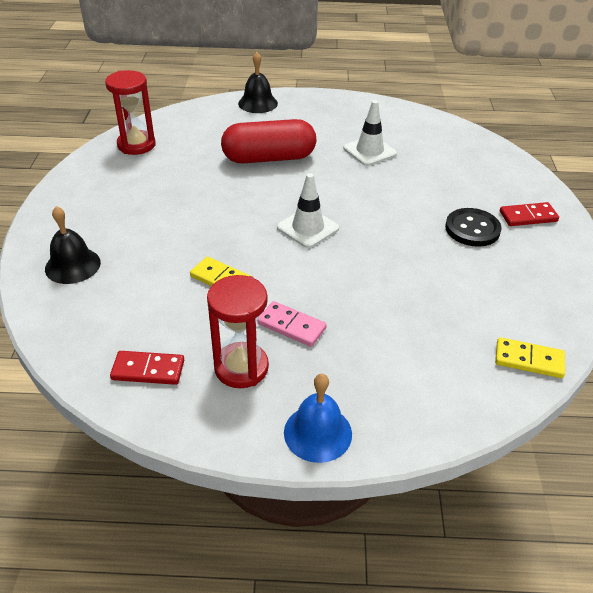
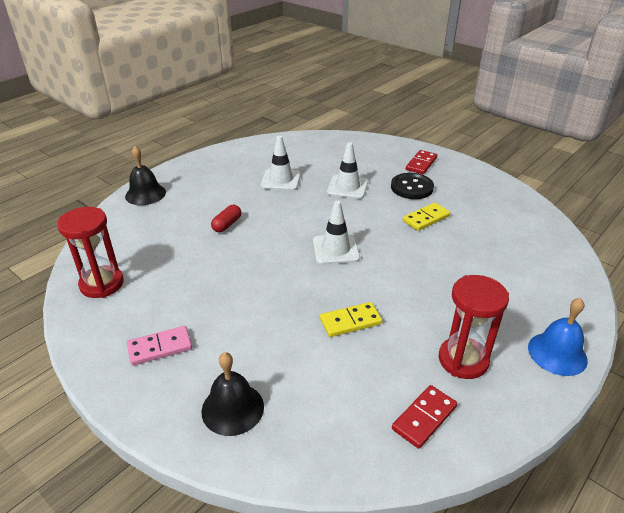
camera: 50 degrees left, 5 degrees down
red capsule [221,119,316,164] -> red capsule [211,205,241,232], size x0.43
pink domino [257,301,327,347] -> pink domino moved to [127,326,192,366]
yellow domino [495,337,565,378] -> yellow domino moved to [403,203,450,231]
none -> white traffic cone [327,142,368,199]

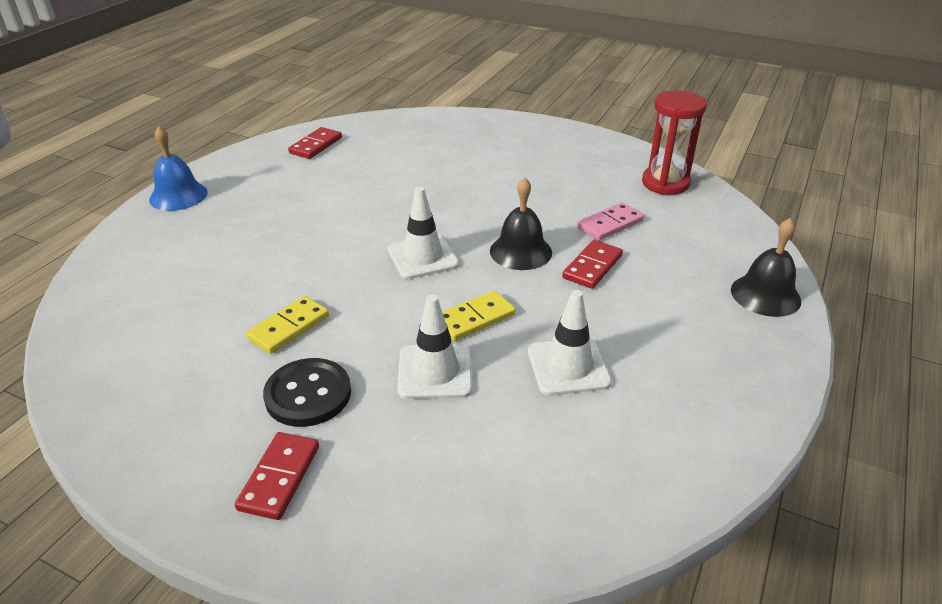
camera: 165 degrees right, 0 degrees up
pink domino [127,326,192,366] -> pink domino moved to [577,202,644,241]
black bell [201,352,264,436] -> black bell moved to [490,177,552,270]
red capsule [211,205,241,232] -> red domino [562,240,623,289]
yellow domino [320,302,382,337] -> yellow domino moved to [442,290,516,341]
red hourglass [439,275,509,379] -> none

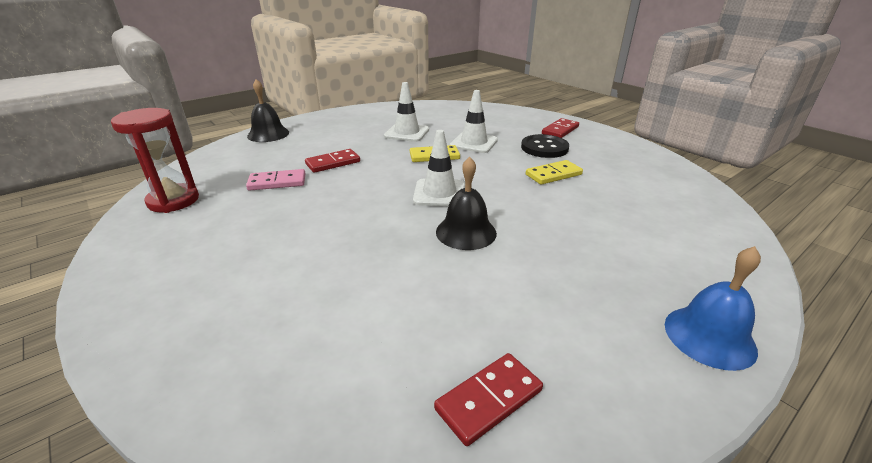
camera: 155 degrees left, 5 degrees down
black bell [490,177,552,270] -> black bell moved to [436,157,497,250]

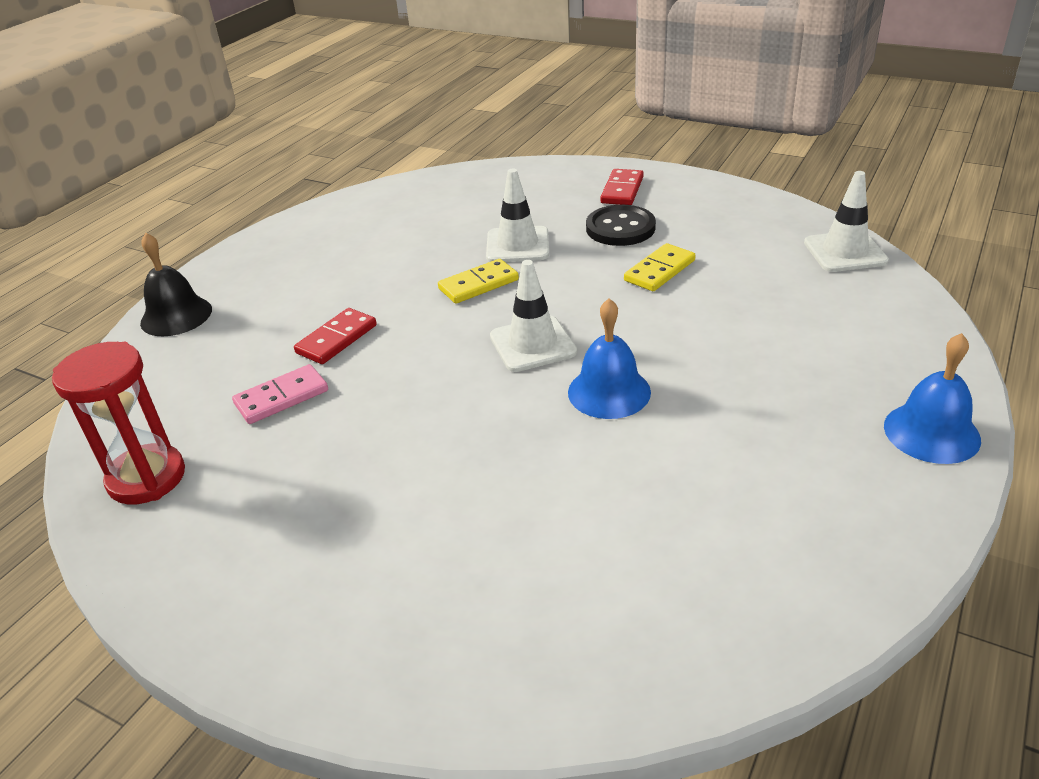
camera: 20 degrees left, 5 degrees up
white traffic cone [384,82,429,142] -> white traffic cone moved to [804,171,889,272]
red domino [434,353,543,446] -> none
black bell [436,157,497,250] -> blue bell [568,298,651,419]

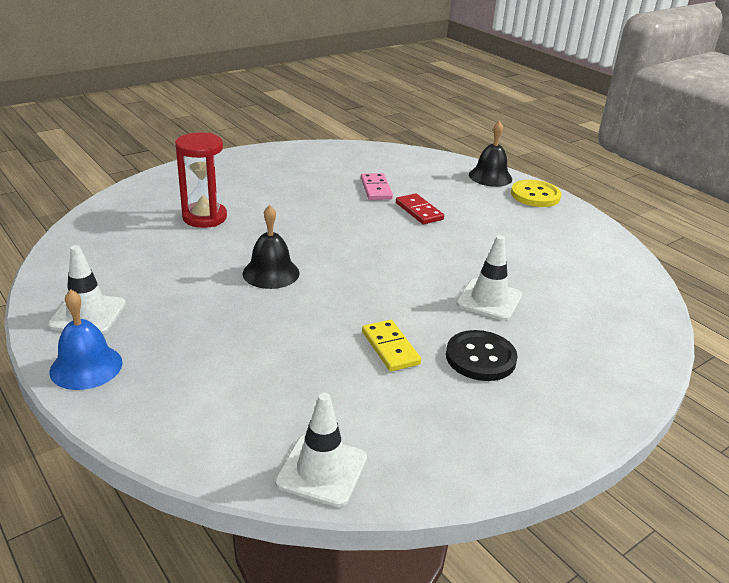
camera: 110 degrees right, 5 degrees down
red hourglass [52,342,185,504] -> red hourglass moved to [175,132,227,228]
yellow domino [438,259,519,304] -> none
white traffic cone [490,260,577,372] -> white traffic cone moved to [48,245,126,334]
blue bell [568,298,651,419] -> black bell [242,205,300,289]
red domino [600,169,644,205] -> none
none -> yellow button [511,180,561,207]

